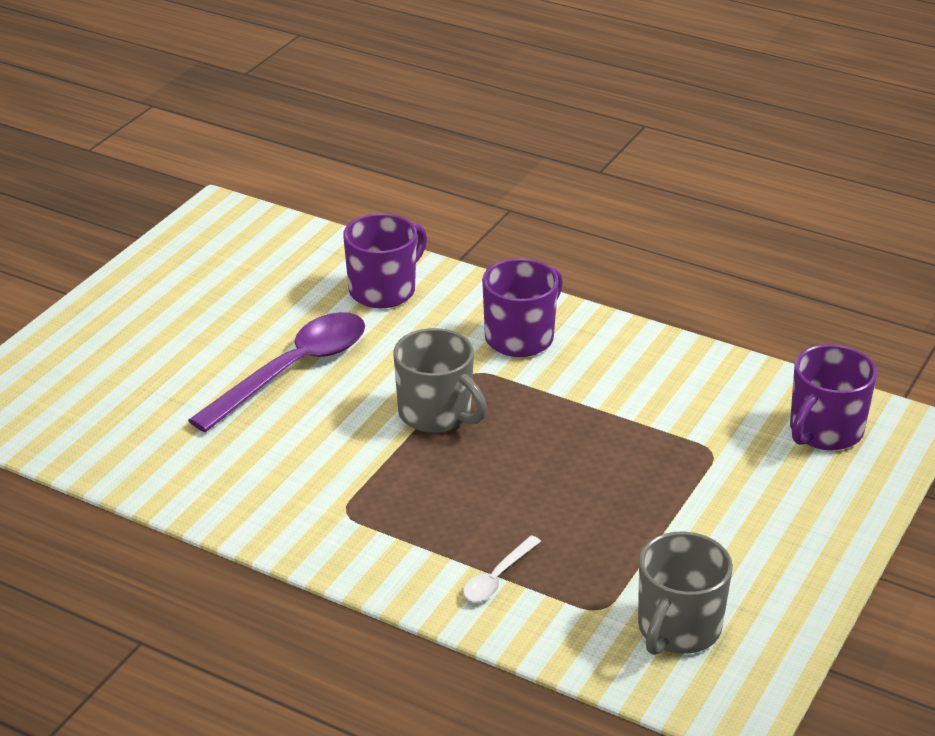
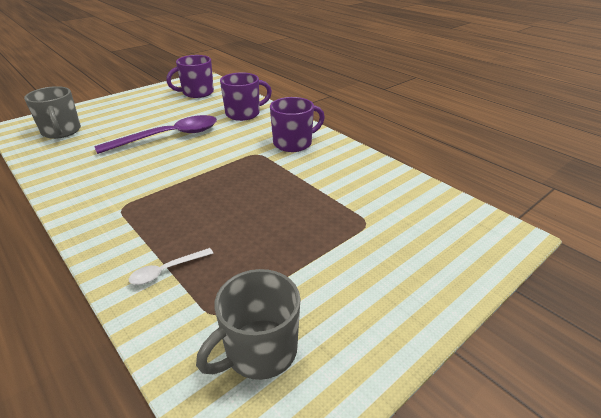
camera: 20 degrees right, 0 degrees up
grey mug [394,328,487,433] -> grey mug moved to [24,86,81,139]
purple mug [790,344,877,450] -> purple mug moved to [166,55,214,98]

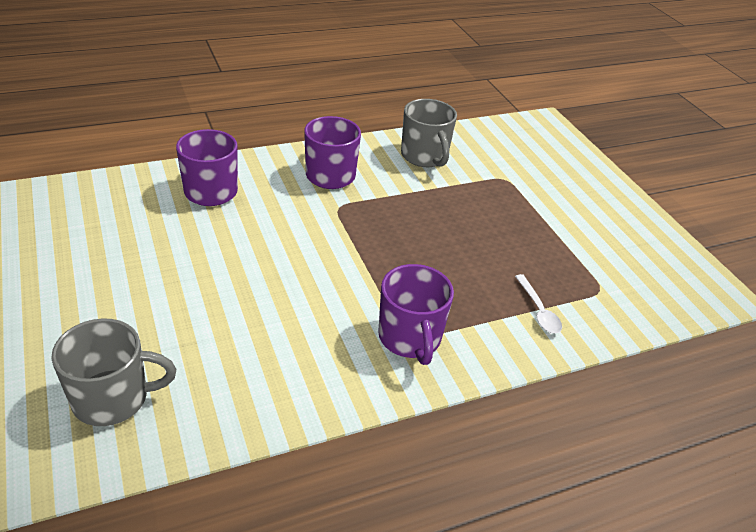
camera: 75 degrees left, 5 degrees up
purple spoon [95,115,217,154] -> none
purple mug [166,55,214,98] -> purple mug moved to [378,264,454,365]
grey mug [196,269,301,380] -> grey mug moved to [401,99,457,167]

